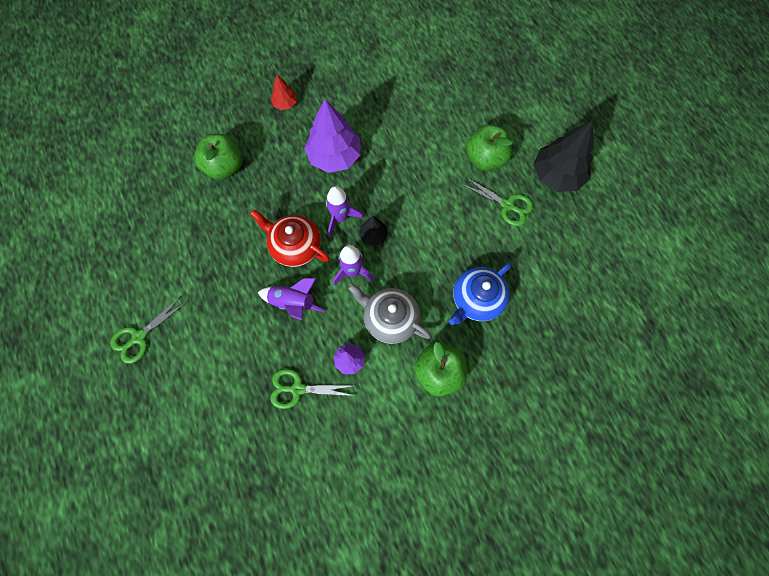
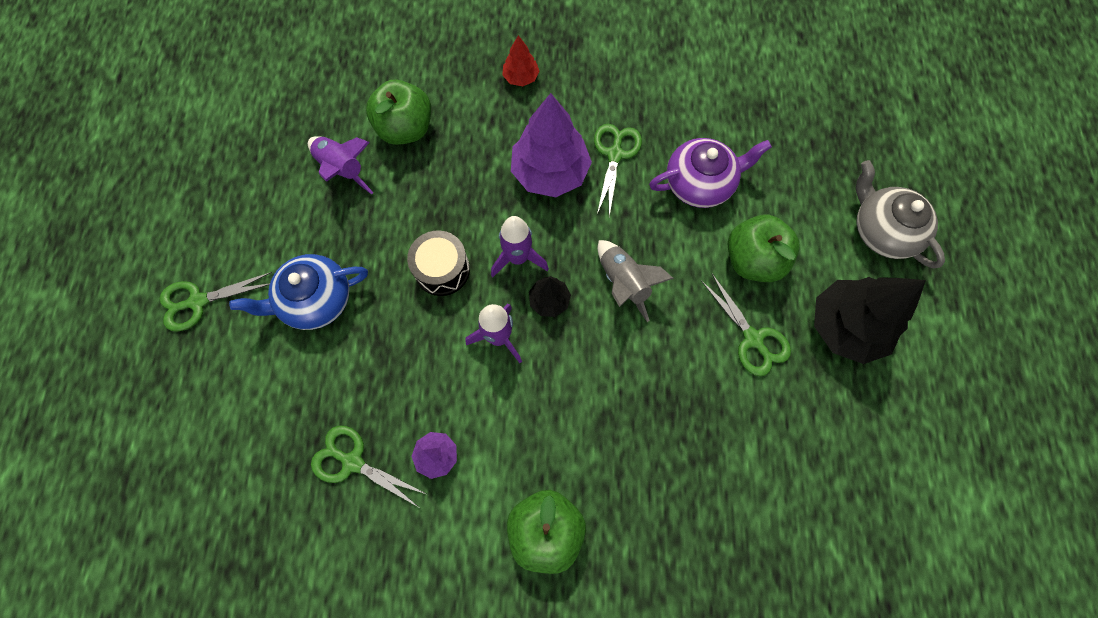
camera: 25 degrees right, 0 degrees up
red teapot [250,209,330,267] -> black drum [407,230,470,296]
purple rocket [258,278,325,320] -> purple rocket moved to [308,136,374,195]
grey teapot [348,284,431,344] -> grey teapot moved to [856,160,945,268]
blue teapot [449,262,511,325] -> blue teapot moved to [229,254,368,330]
none -> green scissors [594,124,642,216]
none -> grey rocket [598,240,674,322]
none -> purple teapot [649,138,772,208]

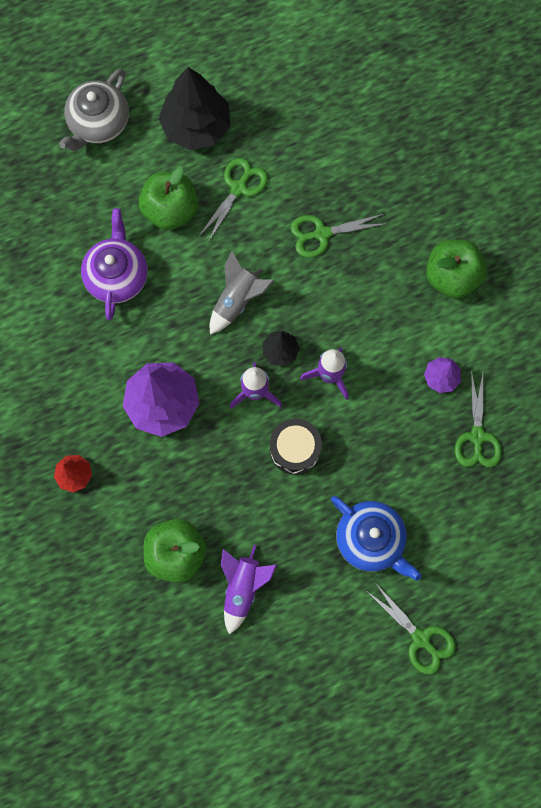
camera: 115 degrees left, 5 degrees up
green scissors [594,124,642,216] -> green scissors moved to [290,214,388,258]
purple teapot [649,138,772,208] -> purple teapot turned 45 degrees clockwise [81,208,148,320]

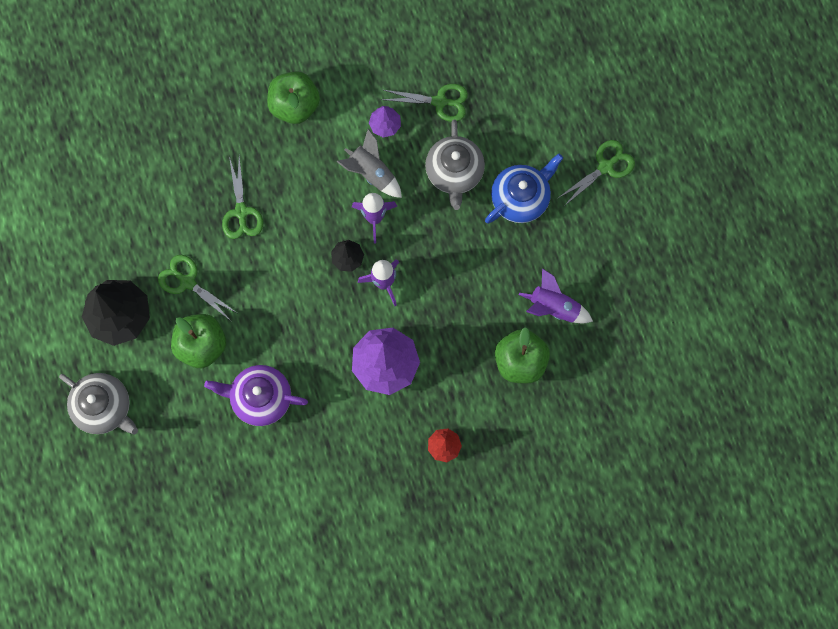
camera: 85 degrees left, 0 degrees up
grey rocket [210,251,274,334] -> grey rocket moved to [337,129,402,198]
black drum [270,419,322,475] -> none
none -> grey teapot [425,120,485,210]

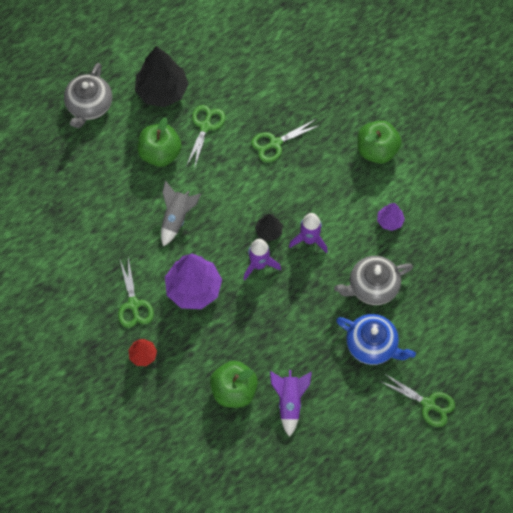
camera: 70 degrees right, 10 degrees down
purple teapot [204,365,308,426] -> none
grey rocket [337,129,402,198] -> grey rocket moved to [161,181,201,247]
green scissors [381,84,468,122] -> green scissors moved to [118,258,154,328]

